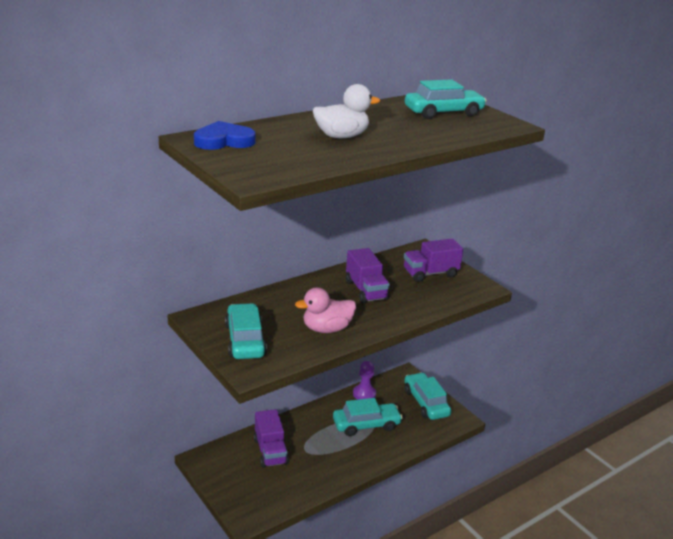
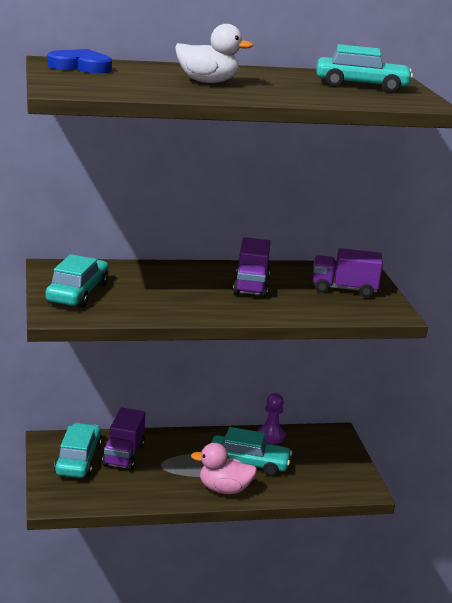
camera: 25 degrees right, 5 degrees down
pink duck [295,287,356,333] -> pink duck moved to [191,443,257,494]
turquoise car [404,372,451,420] -> turquoise car moved to [54,423,102,478]

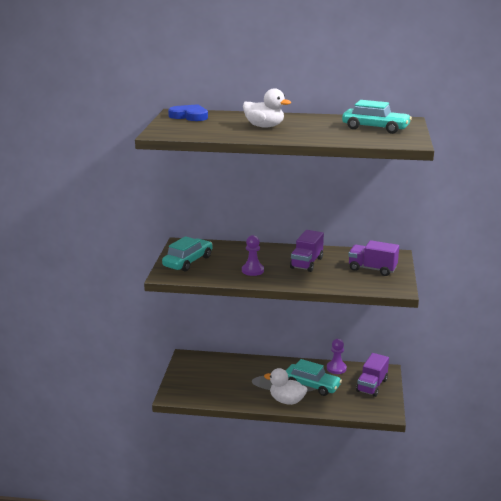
camera: 20 degrees right, 0 degrees up
turquoise car [54,423,102,478] -> none
purple truck [102,408,145,470] -> purple truck moved to [356,353,389,397]
pink duck [191,443,257,494] -> white duck [264,368,307,405]
none -> purple pawn [242,235,264,276]

